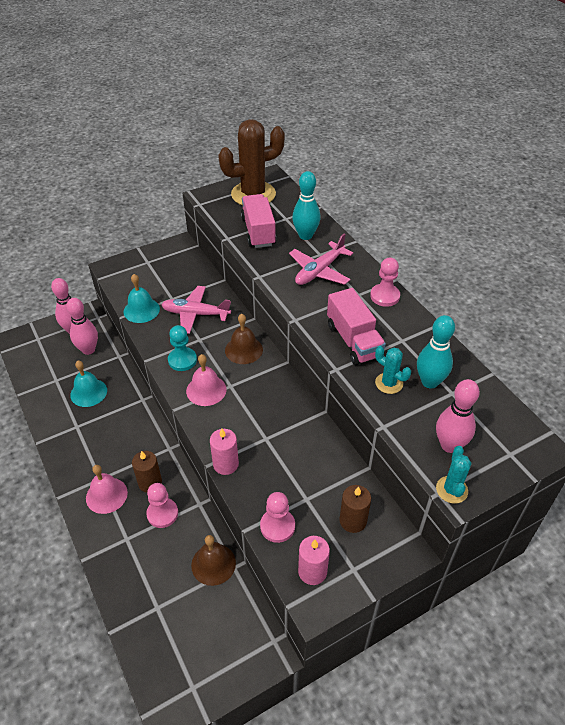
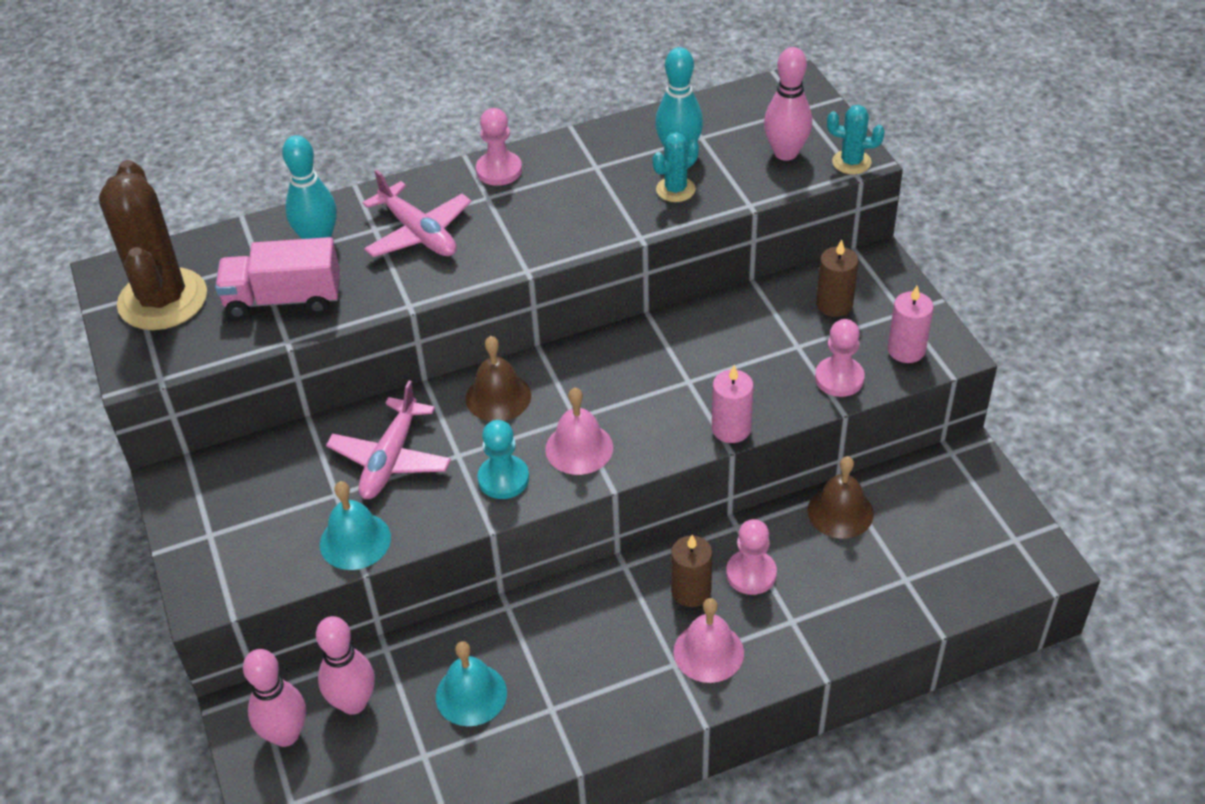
camera: 80 degrees left, 0 degrees up
pink truck [327,288,386,365] -> none

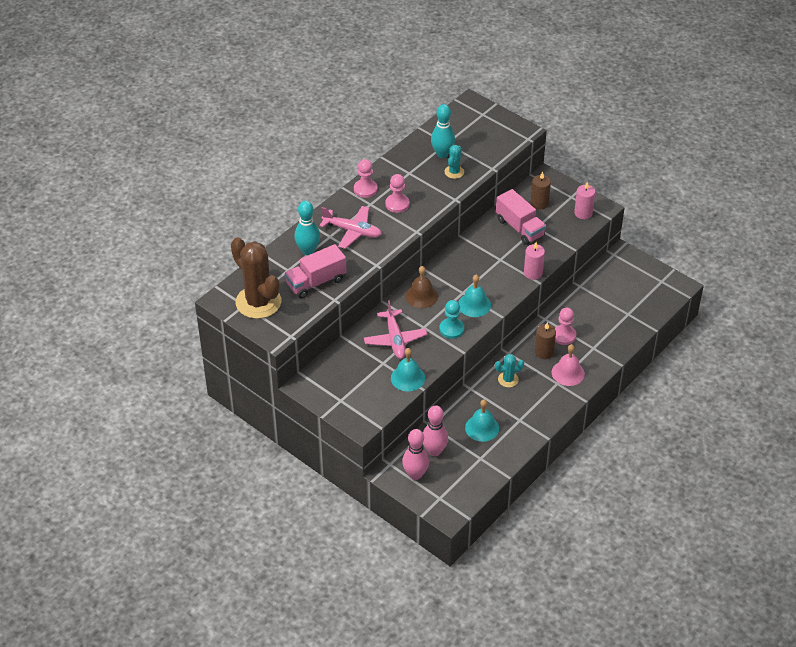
camera: 30 degrees left, 0 degrees up
pink bell [545,388,613,475] -> turquoise bell [458,275,491,317]
pink bowling pin [764,47,812,161] -> none
brown bell [807,456,874,539] -> none
pink pawn [815,319,865,397] -> pink pawn moved to [385,174,410,213]
turquoise cactus [827,105,885,174] -> turquoise cactus moved to [495,354,524,387]
none -> pink truck [496,189,546,245]

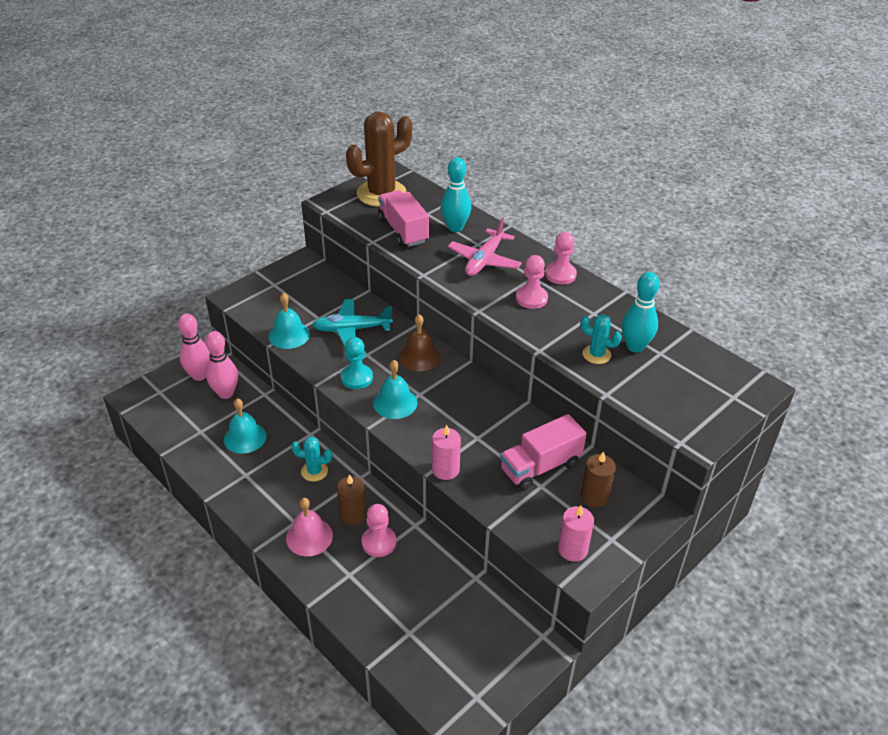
camera: 95 degrees right, 5 degrees down
pink plane [364,300,427,359] -> turquoise plane [312,299,393,347]
turquoise cactus [495,354,524,387] -> turquoise cactus turned 75 degrees counterclockwise [291,437,332,482]

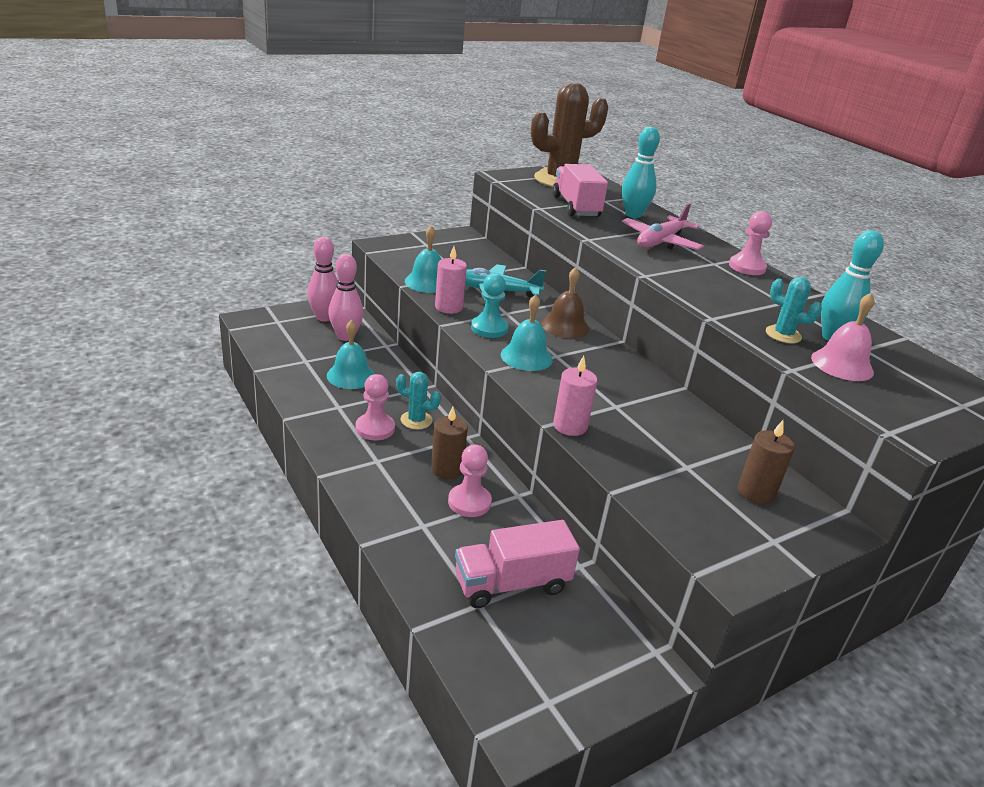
camera: 10 degrees right, 10 degrees down
pink bell [286,498,333,556] -> pink bell moved to [811,293,875,381]
pink truck [500,414,587,490] -> pink truck moved to [455,520,580,608]
pink pawn [516,255,548,309] -> pink pawn moved to [356,374,395,441]
pink candle [558,505,594,562] -> pink candle moved to [435,246,467,314]

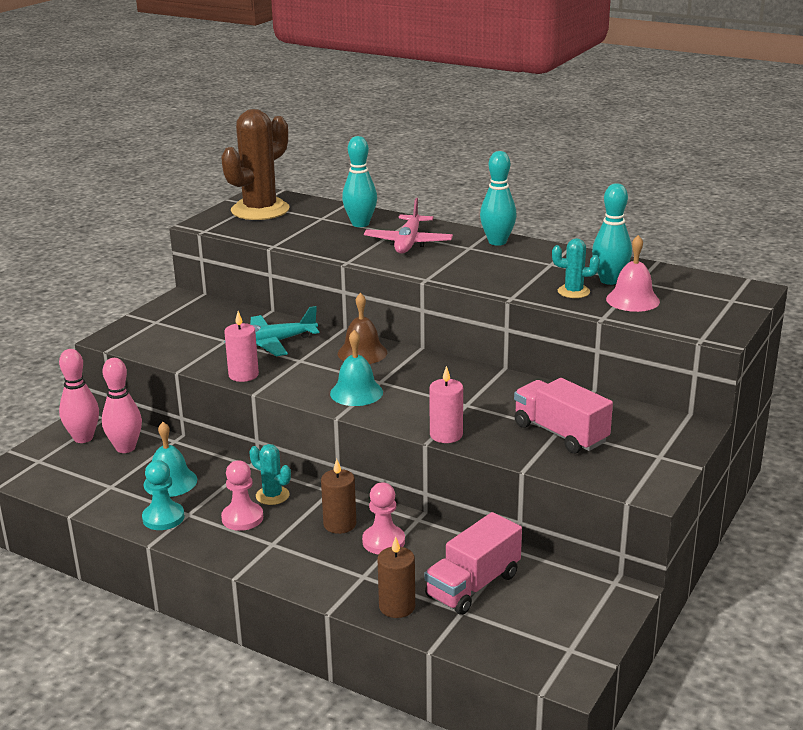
camera: 25 degrees left, 5 degrees down
turquoise cactus [396,372,441,429] -> turquoise cactus turned 45 degrees clockwise [249,444,291,505]
turquoise bell [405,225,442,293] -> none
turquoise pawn [471,273,509,338] -> turquoise pawn moved to [142,460,184,530]
pink truck [552,164,608,217] -> pink truck moved to [514,378,613,454]
pink pawn [729,211,772,275] -> turquoise bowling pin [480,151,517,246]
brown candle [738,420,795,504] -> brown candle moved to [377,536,415,618]

